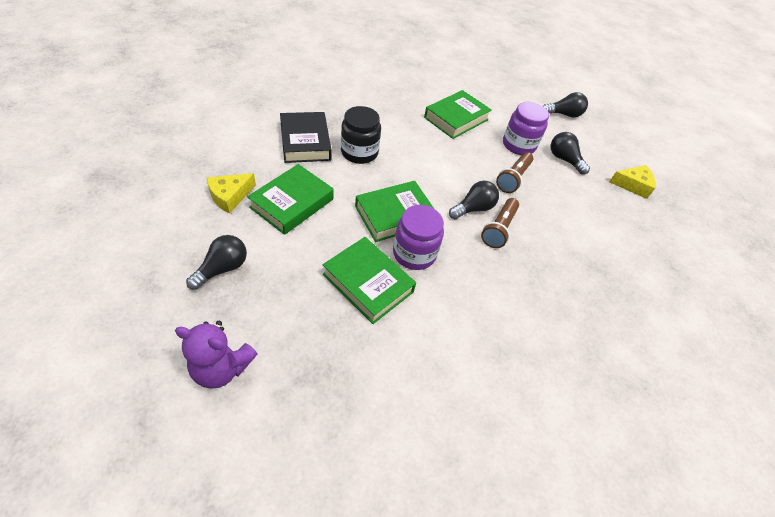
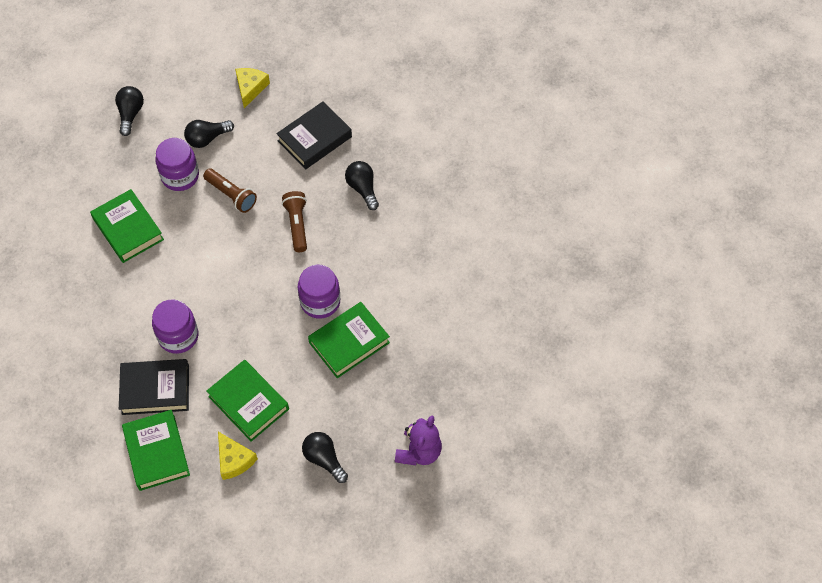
camera: 75 degrees left, 10 degrees up
black jar [341,106,381,164] -> purple jar [152,299,198,354]
green book [355,181,434,242] -> green book moved to [122,410,190,491]
black light bulb [449,181,499,219] -> black light bulb moved to [345,161,379,210]
brown flashlight [481,198,519,248] -> brown flashlight turned 135 degrees counterclockwise [282,191,307,252]
none -> black book [276,102,352,169]

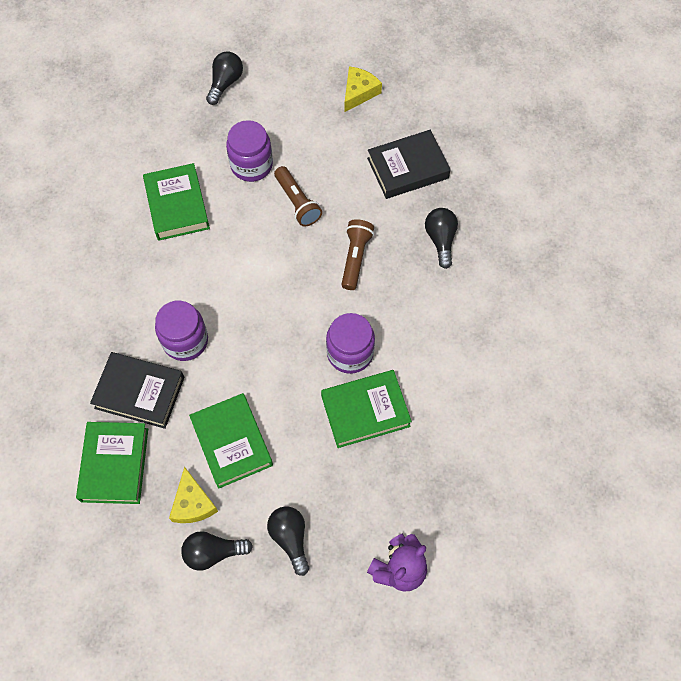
camera: 20 degrees right, 5 degrees up
black light bulb [184,120,234,148] -> black light bulb moved to [181,531,253,571]

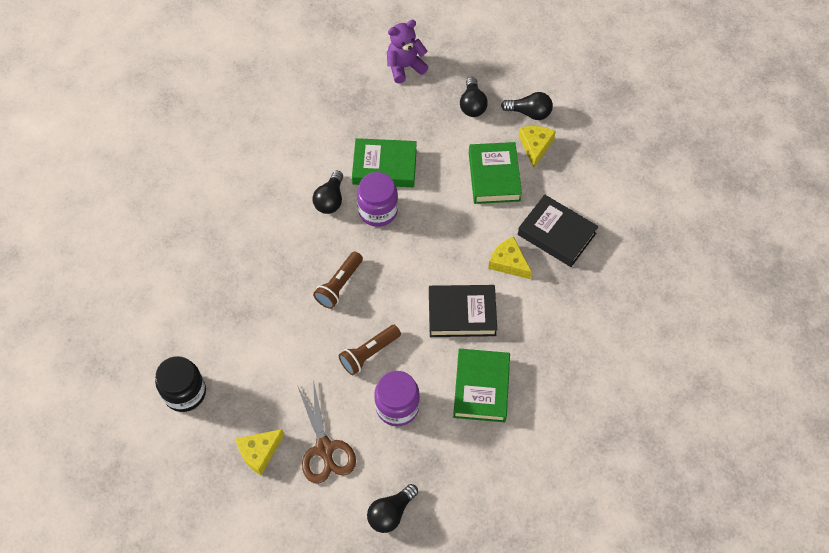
camera: 160 degrees left, 5 degrees down
green book [76,422,148,504] -> none
purple jar [155,301,208,361] -> yellow cheese [488,236,532,279]
brown flashlight [274,166,322,227] -> brown flashlight turned 120 degrees counterclockwise [339,325,401,375]
black book [367,130,451,199] -> black book moved to [429,285,497,337]
black light bulb [425,208,458,269] -> black light bulb moved to [313,171,343,214]
none -> black jar [155,356,206,412]
none -> brown scissors [297,380,356,484]

